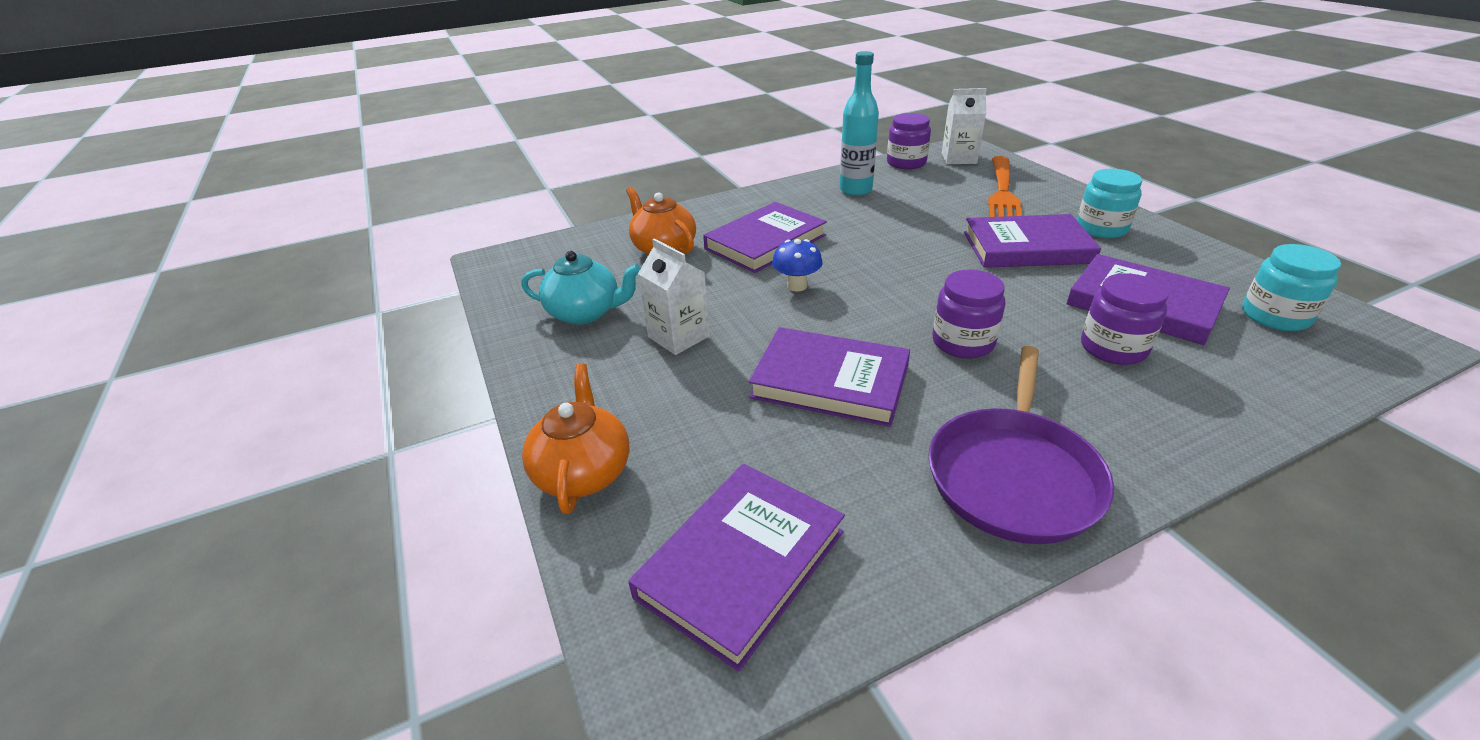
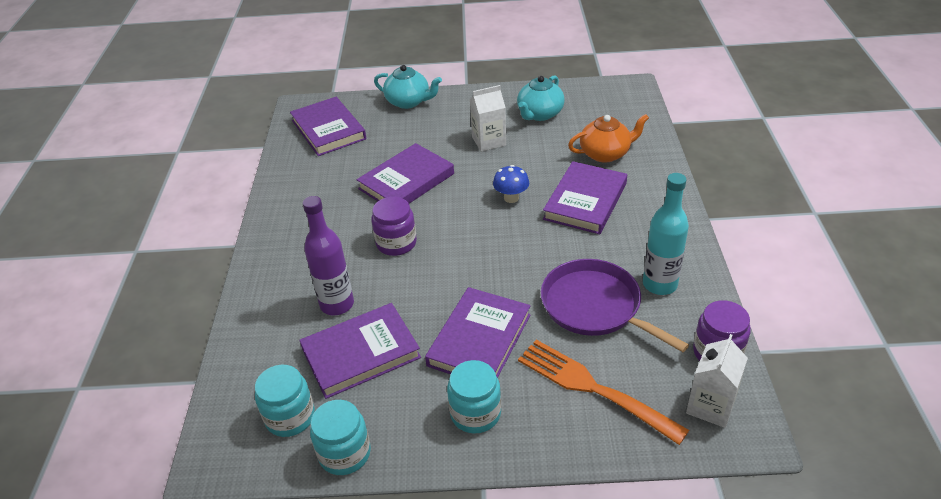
camera: 115 degrees right, 5 degrees up
orange teapot [522,363,630,514] -> turquoise teapot [374,65,442,109]
purple book [703,202,827,273] -> purple book turned 45 degrees clockwise [543,161,627,234]
purple pan [928,346,1114,544] -> purple pan moved to [541,259,689,352]
purple jar [1081,273,1169,365] -> purple bottle [303,196,354,315]
none -> turquoise jar [310,400,371,475]

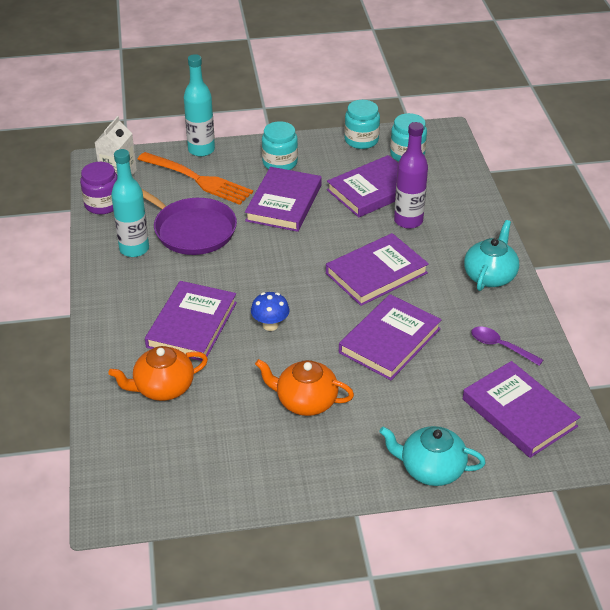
camera: 170 degrees right, 0 degrees up
purple jar [371,197,417,256] -> purple book [326,233,429,306]
white carton [470,85,506,152] -> orange teapot [255,359,354,416]
turquoise teapot [517,76,565,121] -> turquoise teapot moved to [464,220,519,291]
none -> turquoise bottle [184,54,215,157]
none -> purple spoon [471,327,543,366]

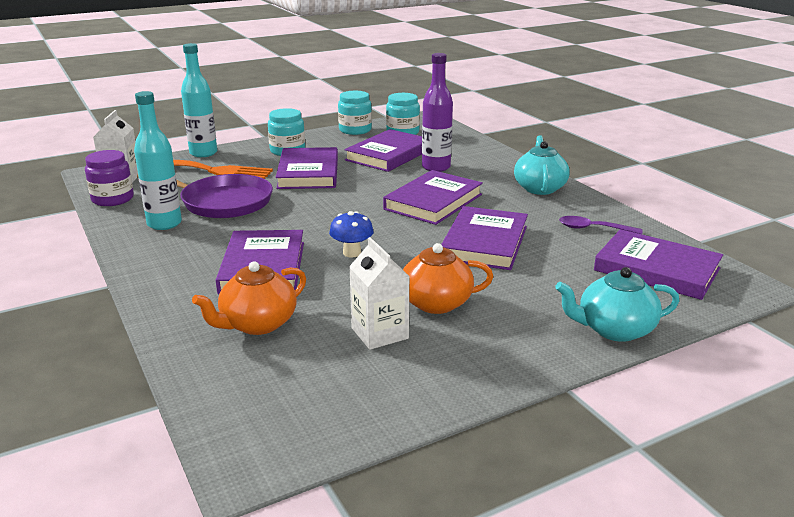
camera: 20 degrees left, 15 degrees down
none -> white carton [349,237,410,350]

